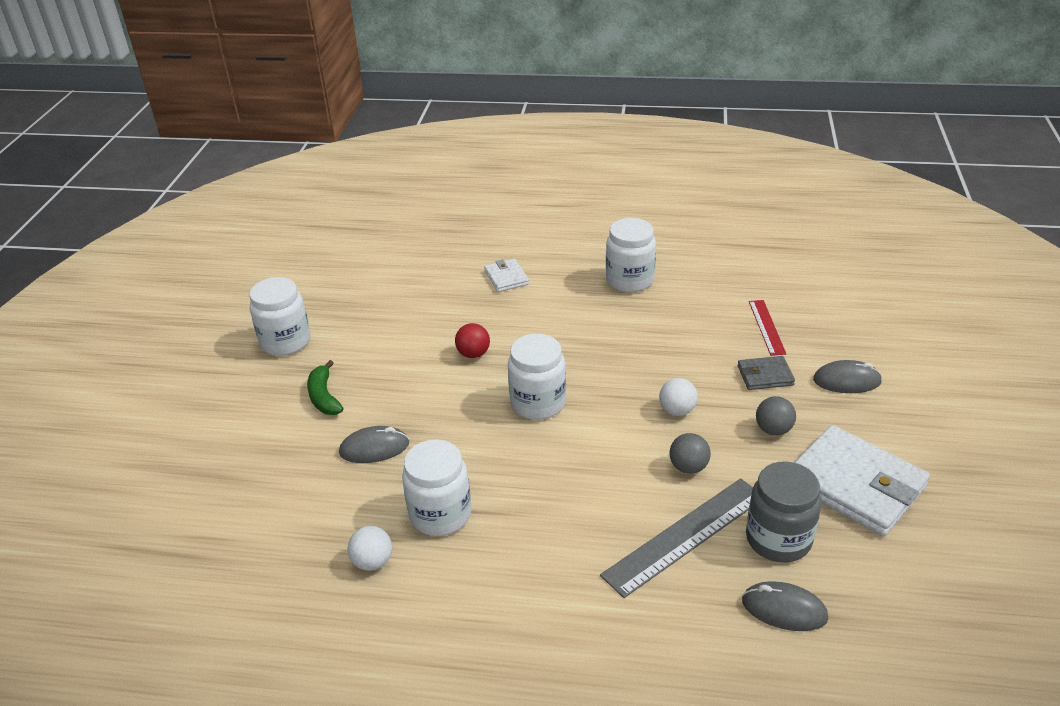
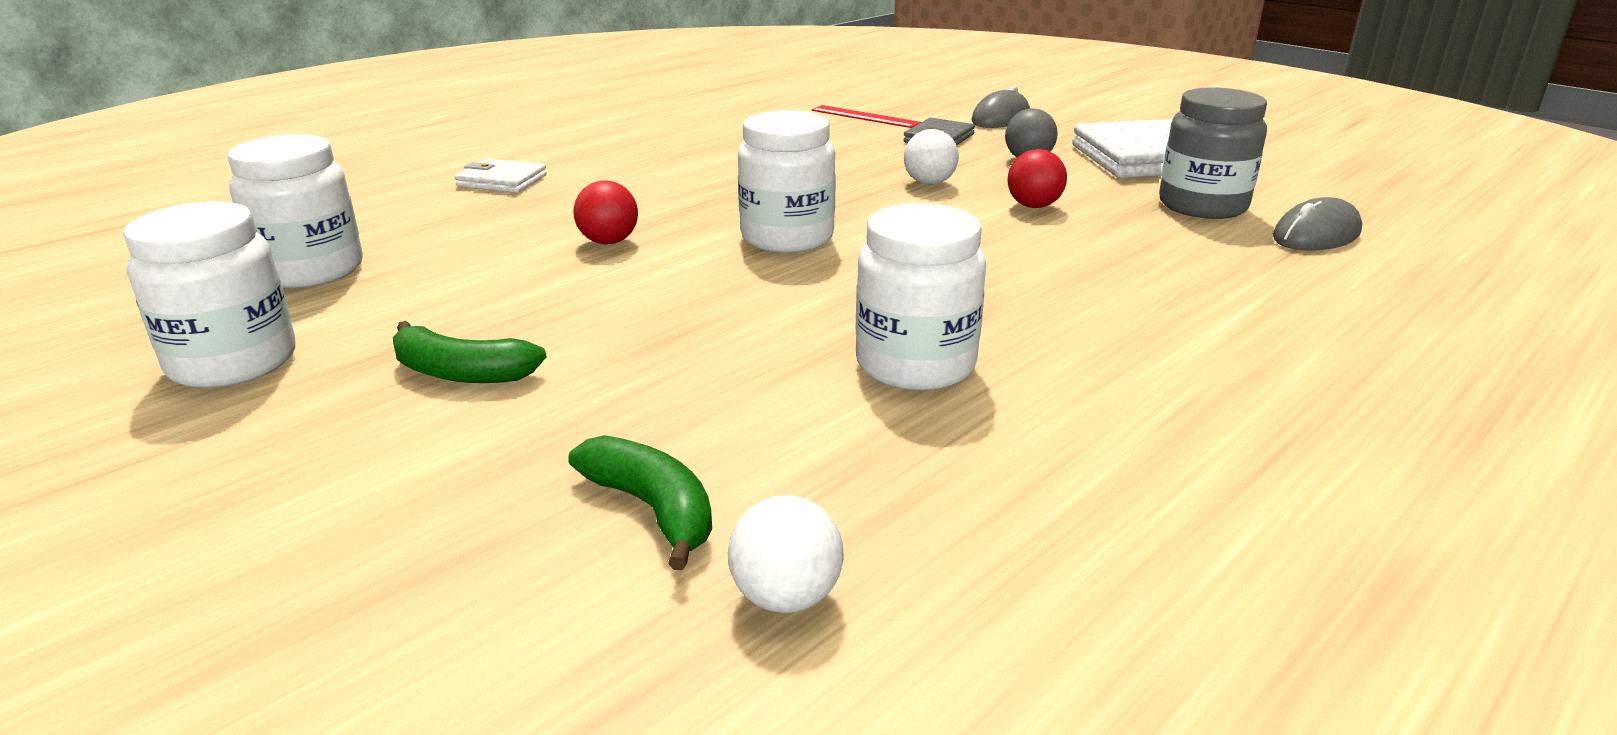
camera: 55 degrees left, 10 degrees down
grey mouse [339,426,409,463] -> none
white ball [348,526,392,571] -> white ball moved to [728,495,844,613]
grey ruler [600,478,753,598] -> none
white jar [606,218,656,292] -> white jar moved to [227,134,363,288]
grey ball [669,433,711,474] -> red ball [1008,149,1067,208]
none -> green banana [568,435,712,570]

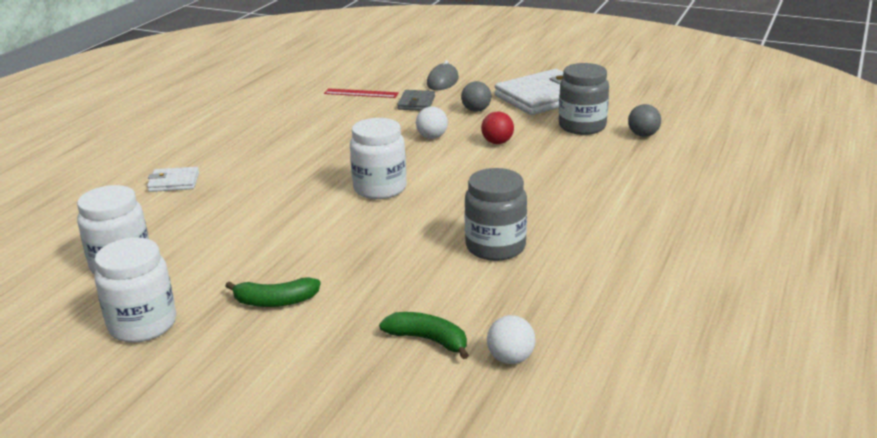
camera: 20 degrees left, 0 degrees up
red ball [573,180,638,244] -> none
white jar [856,203,986,390] -> grey jar [465,168,527,261]
grey mouse [1273,197,1362,251] -> grey ball [628,104,661,137]

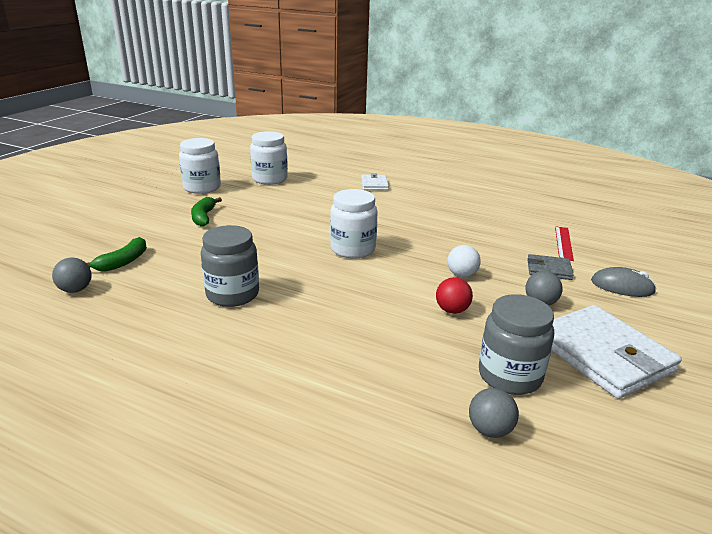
camera: 90 degrees right, 0 degrees up
white ball [487,315,536,364] -> grey ball [52,257,91,293]

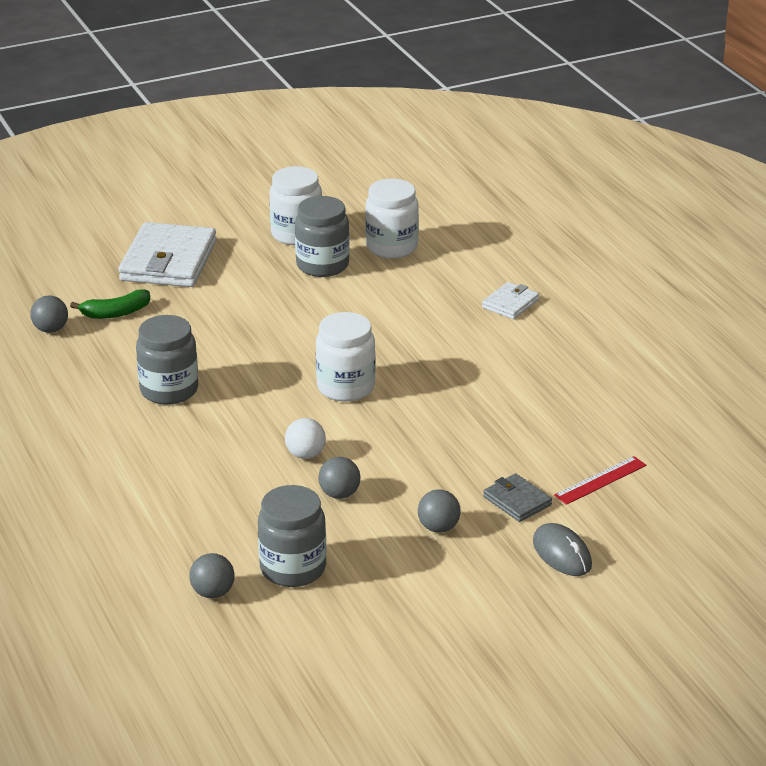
camera: 40 degrees right, 5 degrees up
green banana [191,197,222,227] -> none
red ball [436,277,473,314] -> grey ball [318,457,361,499]
white ball [447,245,481,277] -> white ball moved to [285,418,326,459]
white wallet [551,305,682,399] -> white wallet moved to [118,222,216,287]
none -> grey jar [295,196,350,277]

